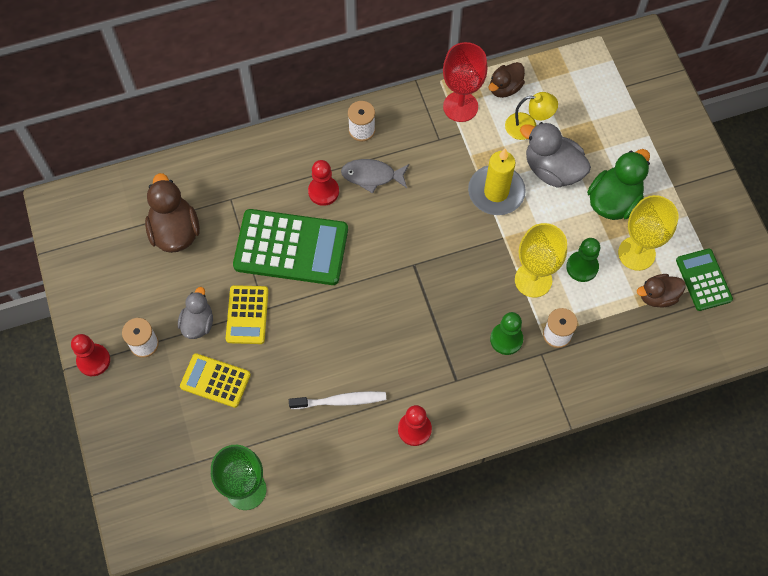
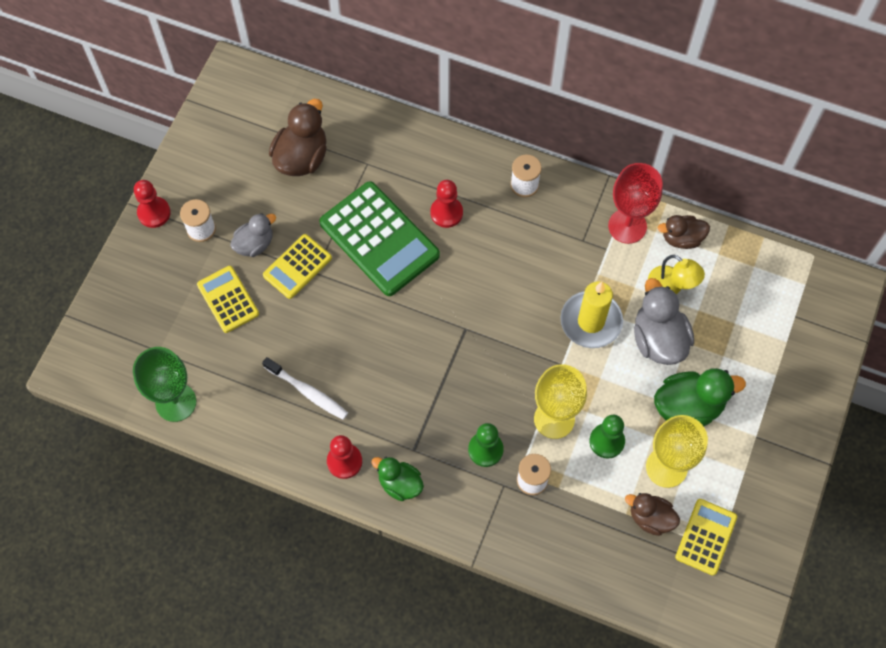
camera: 40 degrees right, 0 degrees up
grey fish [341,159,409,193] -> none
green calculator [676,249,733,311] -> yellow calculator [675,499,737,575]
none -> green duck [371,457,424,501]

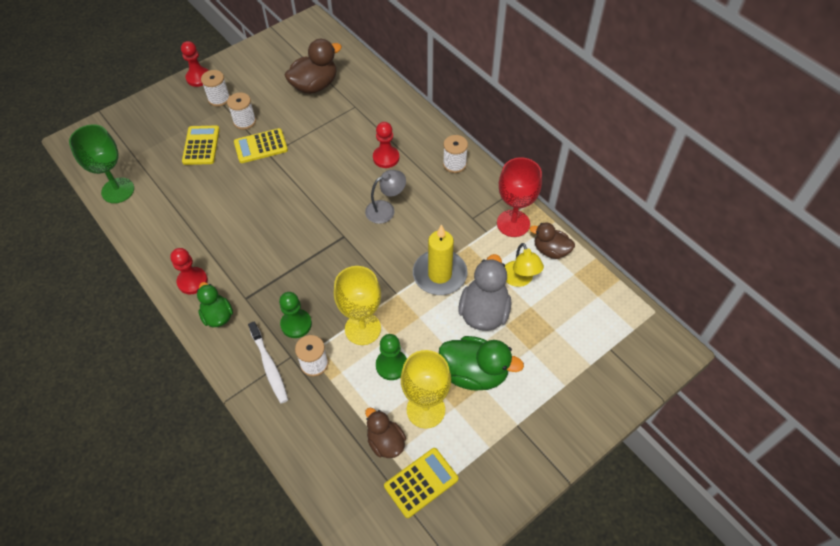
camera: 30 degrees right, 10 degrees down
grey duck [230,213,276,257] -> white spool [227,92,256,130]
white toothbrush [262,357,348,420] -> white toothbrush moved to [248,321,288,403]
green calculator [319,181,440,296] -> none
none -> grey lamp [365,170,406,224]

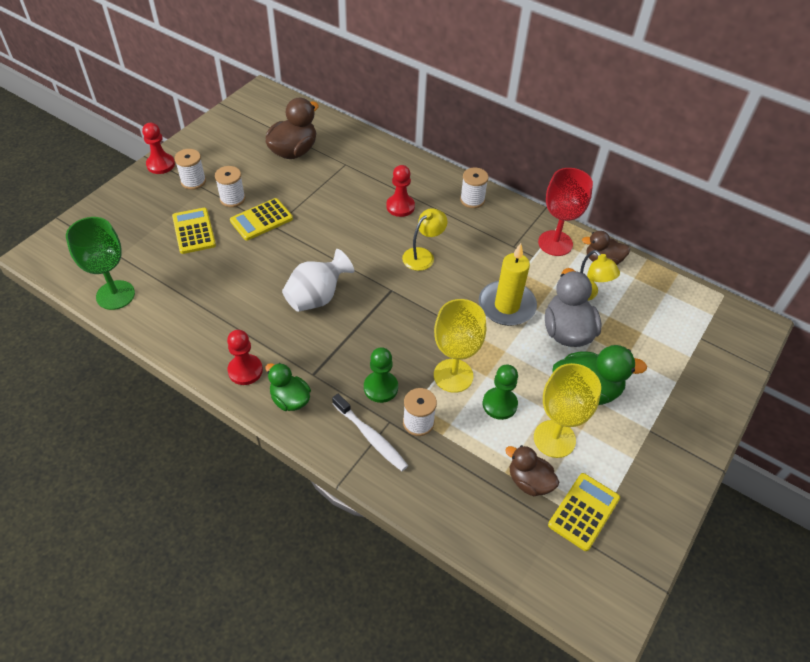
camera: 20 degrees left, 5 degrees down
grey lamp [365,170,406,224] -> yellow lamp [402,208,447,271]
none -> white vase [282,249,354,312]

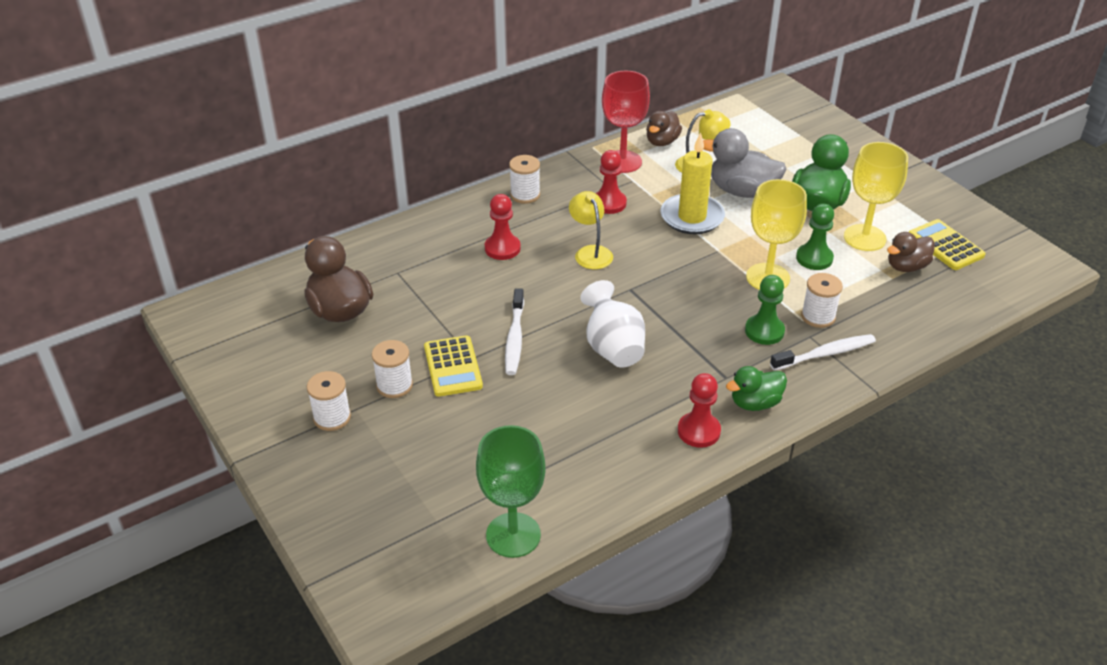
camera: 65 degrees left, 10 degrees down
red pawn [142,123,175,174] -> red pawn moved to [596,150,627,214]
yellow calculator [172,208,216,254] -> none
none -> white toothbrush [505,288,524,375]

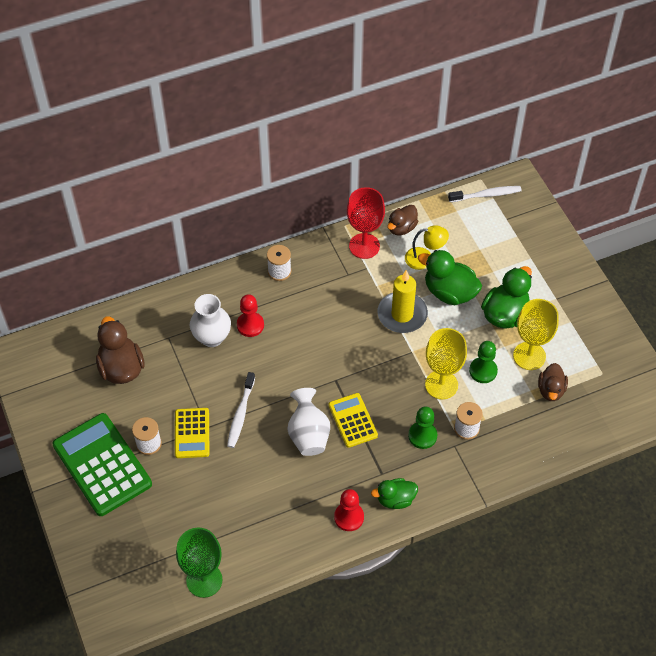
camera: 10 degrees right, 15 degrees up
white spool [307,371,351,431] -> green calculator [52,413,152,516]
yellow lamp [569,191,613,269] -> none
red pawn [596,150,627,214] -> none
grey duck [703,128,787,198] -> green duck [418,250,482,305]
white toothbrush [770,334,876,371] -> white toothbrush moved to [448,186,522,202]
brown duck [887,232,935,272] -> brown duck turned 60 degrees counterclockwise [538,363,568,401]
yellow calculator [909,219,986,270] -> yellow calculator moved to [328,393,378,448]
none -> white vase [190,294,231,347]

